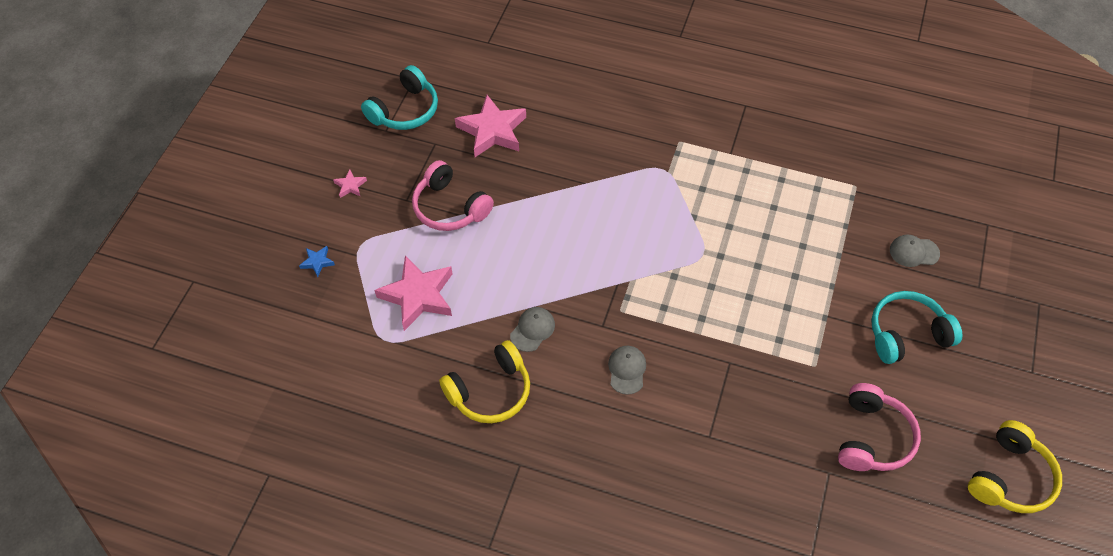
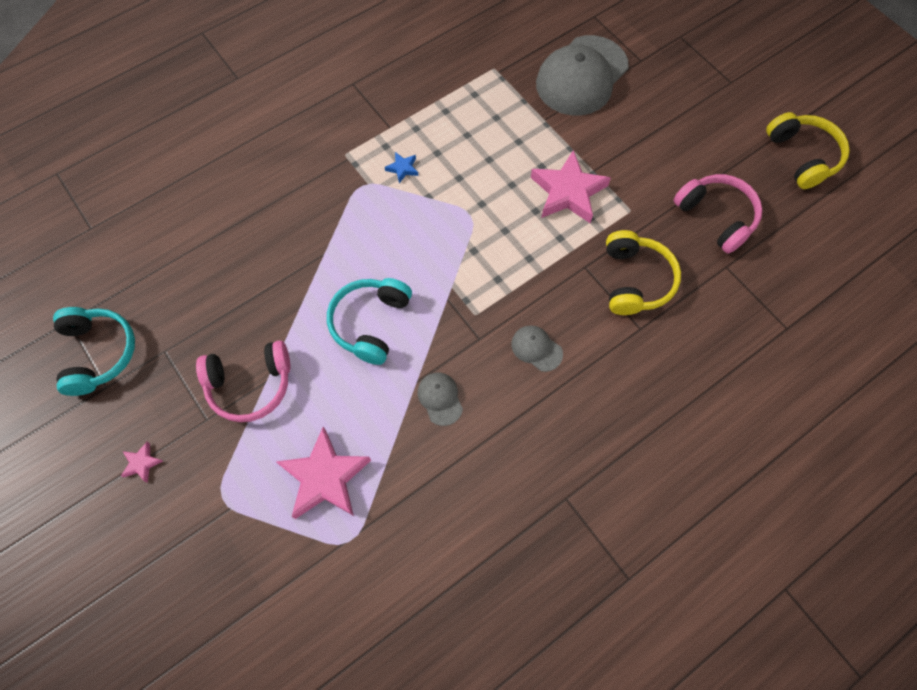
camera: 55 degrees left, 10 degrees up
blue star [299,246,335,277] -> blue star moved to [385,152,418,183]
yellow headphones [439,340,530,423] -> yellow headphones moved to [606,230,681,315]
pink star [455,95,526,157] -> pink star moved to [531,150,611,223]
turquoise headphones [871,291,962,364] -> turquoise headphones moved to [327,278,412,365]
grey cap [890,234,940,267] -> grey cap [536,35,629,115], size x2.28

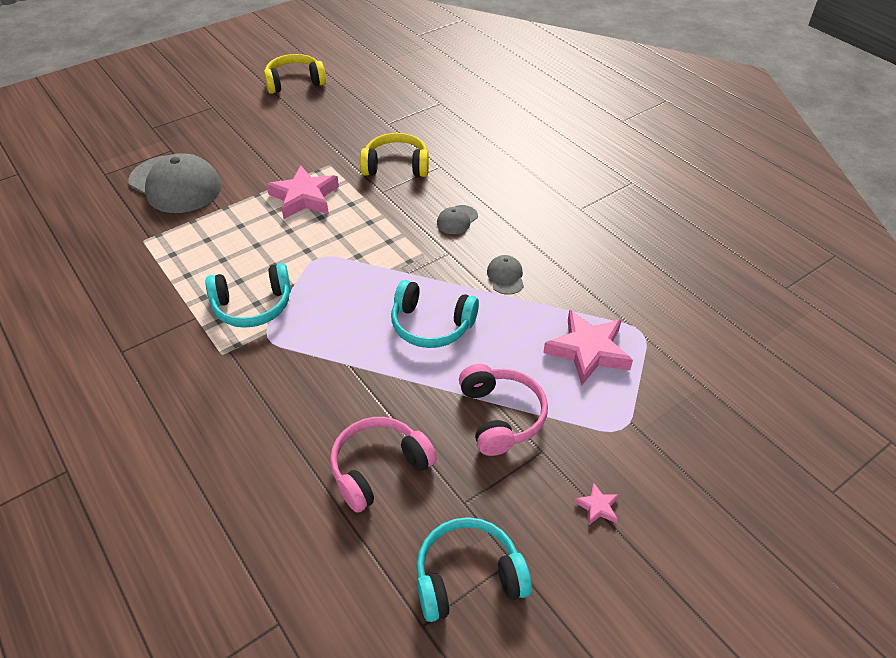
camera: 90 degrees left, 20 degrees down
blue star [385,152,418,183] -> turquoise headphones [205,263,291,328]
grey cap [418,373,463,426] -> grey cap turned 105 degrees clockwise [487,255,524,295]
pink headphones [674,174,762,254] -> pink headphones moved to [330,417,437,513]

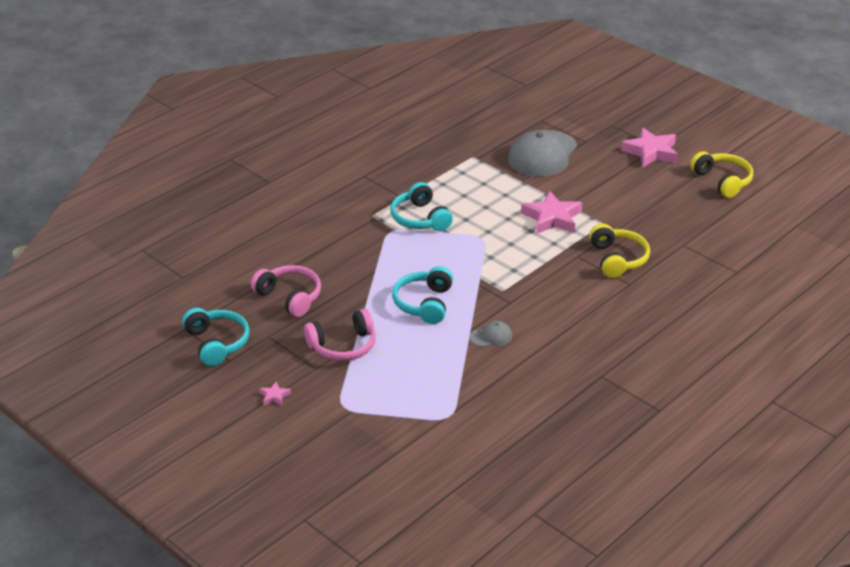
camera: 80 degrees right, 10 degrees down
grey cap [437,205,478,234] -> none
pink star [543,310,633,385] -> pink star moved to [621,128,678,167]

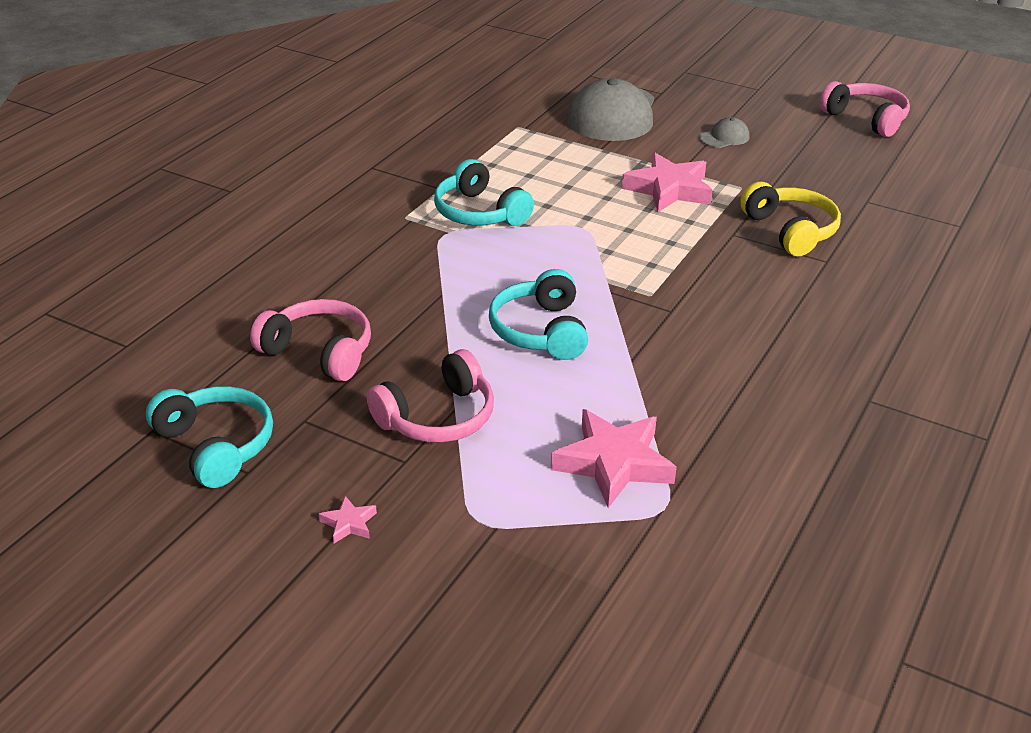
camera: 15 degrees left, 0 degrees up
grey cap [470,321,512,347] -> grey cap moved to [699,117,749,148]
pink star [621,128,678,167] -> pink star moved to [551,409,677,508]
yellow headphones [690,151,753,198] -> pink headphones [819,81,910,137]

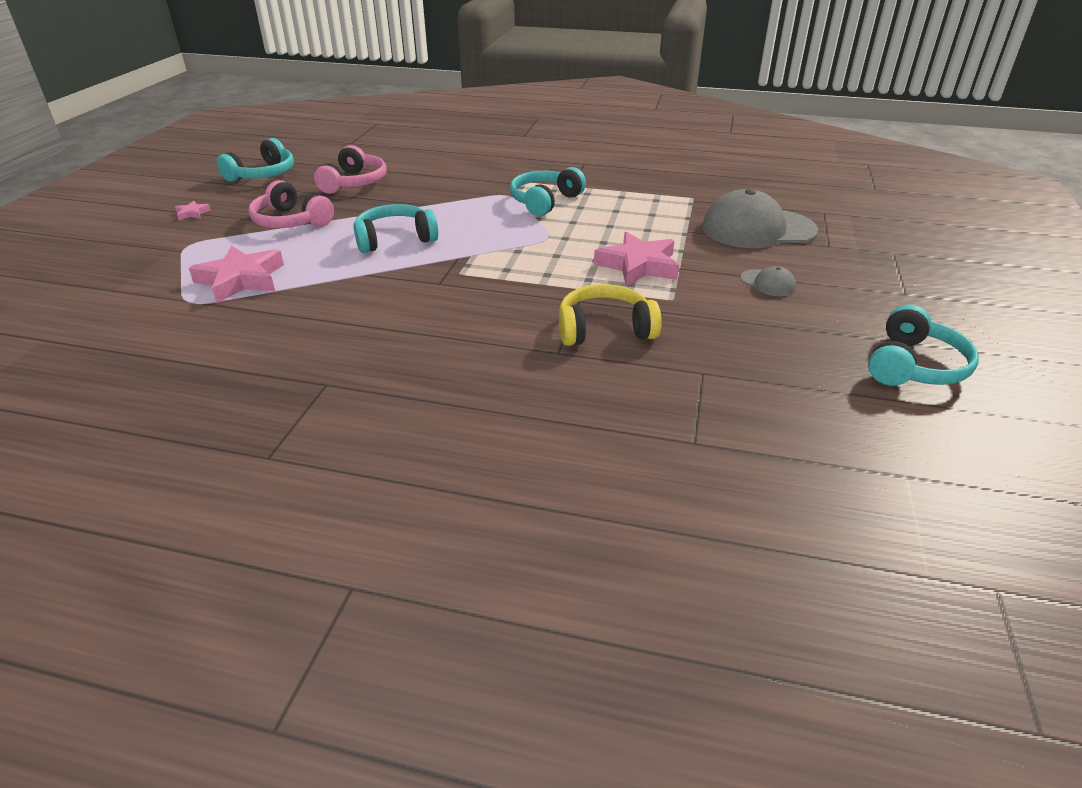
camera: 75 degrees right, 0 degrees up
yellow headphones [740,182,841,256] -> yellow headphones turned 150 degrees counterclockwise [559,284,662,346]
pink headphones [819,81,910,137] -> turquoise headphones [868,305,979,386]

